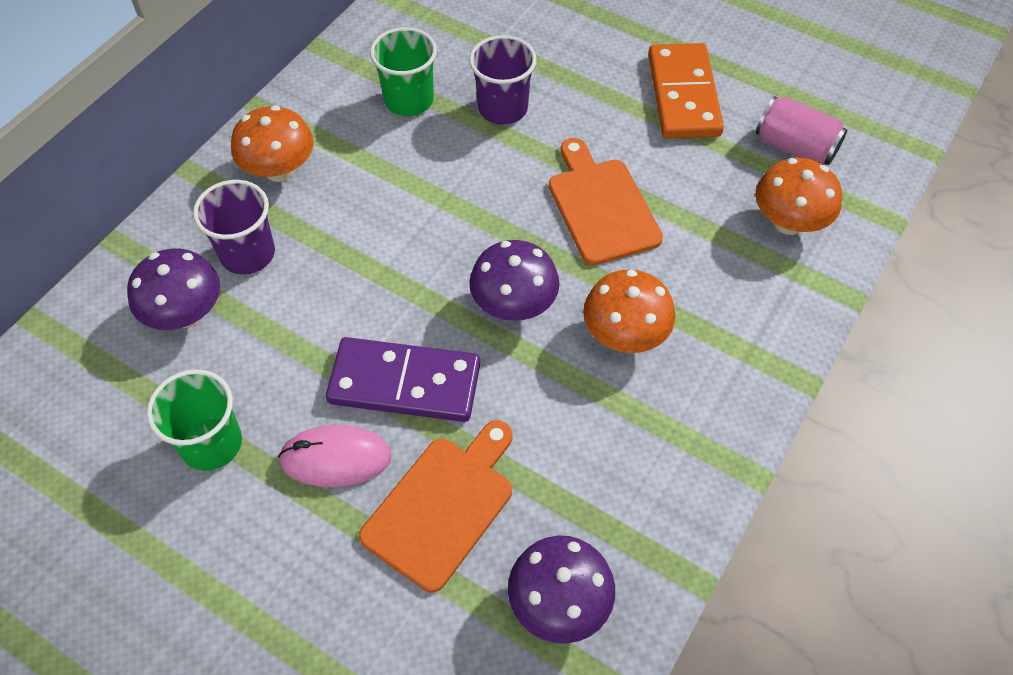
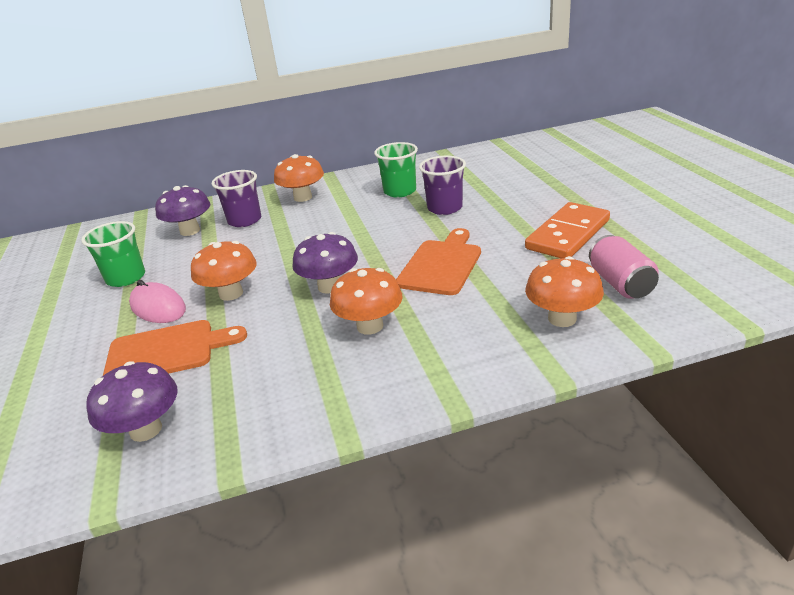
camera: 45 degrees right, 25 degrees down
purple domino [326,337,480,422] -> orange mushroom [191,241,257,301]

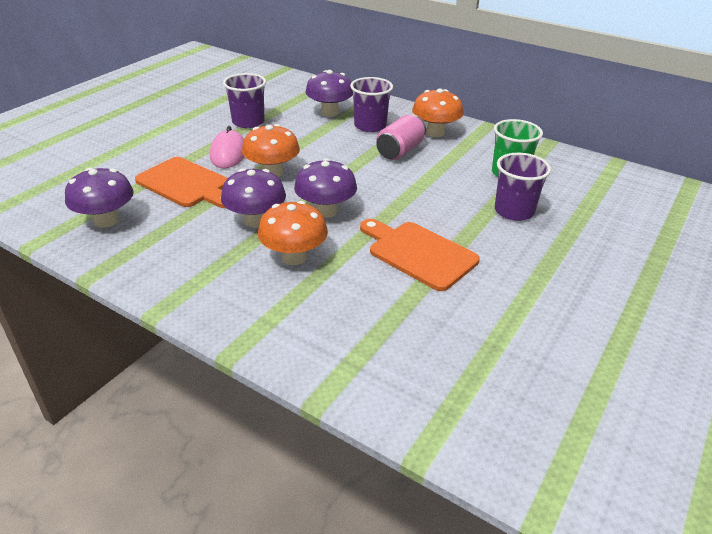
camera: 45 degrees right, 5 degrees up
green cup [81,221,145,287] -> purple cup [223,73,266,128]
orange cutting board [396,228,481,295] -> orange cutting board turned 120 degrees counterclockwise [360,219,480,291]
orange domino [525,202,610,258] -> none
orange mushroom [525,256,604,327] -> none
pink can [589,235,659,299] -> pink can moved to [376,114,426,160]
none -> purple mushroom [221,168,286,228]

